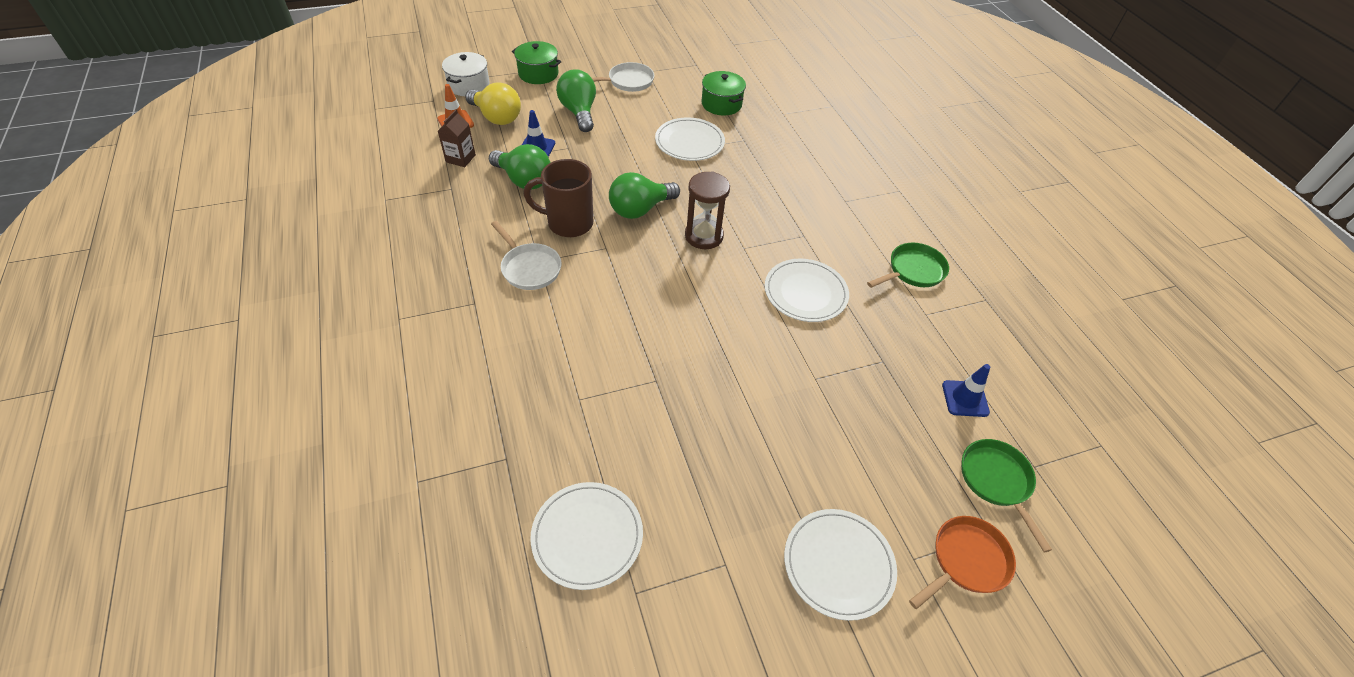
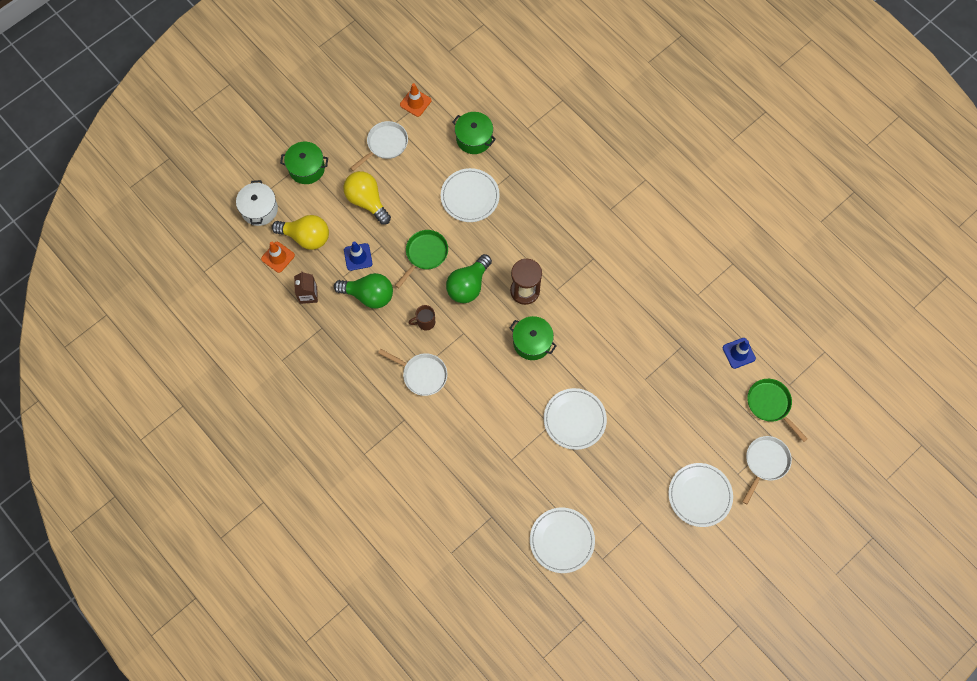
camera: 20 degrees left, 20 degrees up
brown mug [524,159,593,237] -> brown mug [408,305,435,331], size x0.52
green light bulb [556,69,596,132] -> yellow light bulb [343,171,391,225]
white plate [765,259,849,322] -> white plate moved to [544,388,607,450]
green pan [867,243,949,288] -> green pan moved to [395,230,448,288]
orange pan [909,516,1016,609] -> white pan [742,436,792,504]
none -> orange traffic cone [400,83,431,117]
none -> green pot [510,316,557,360]

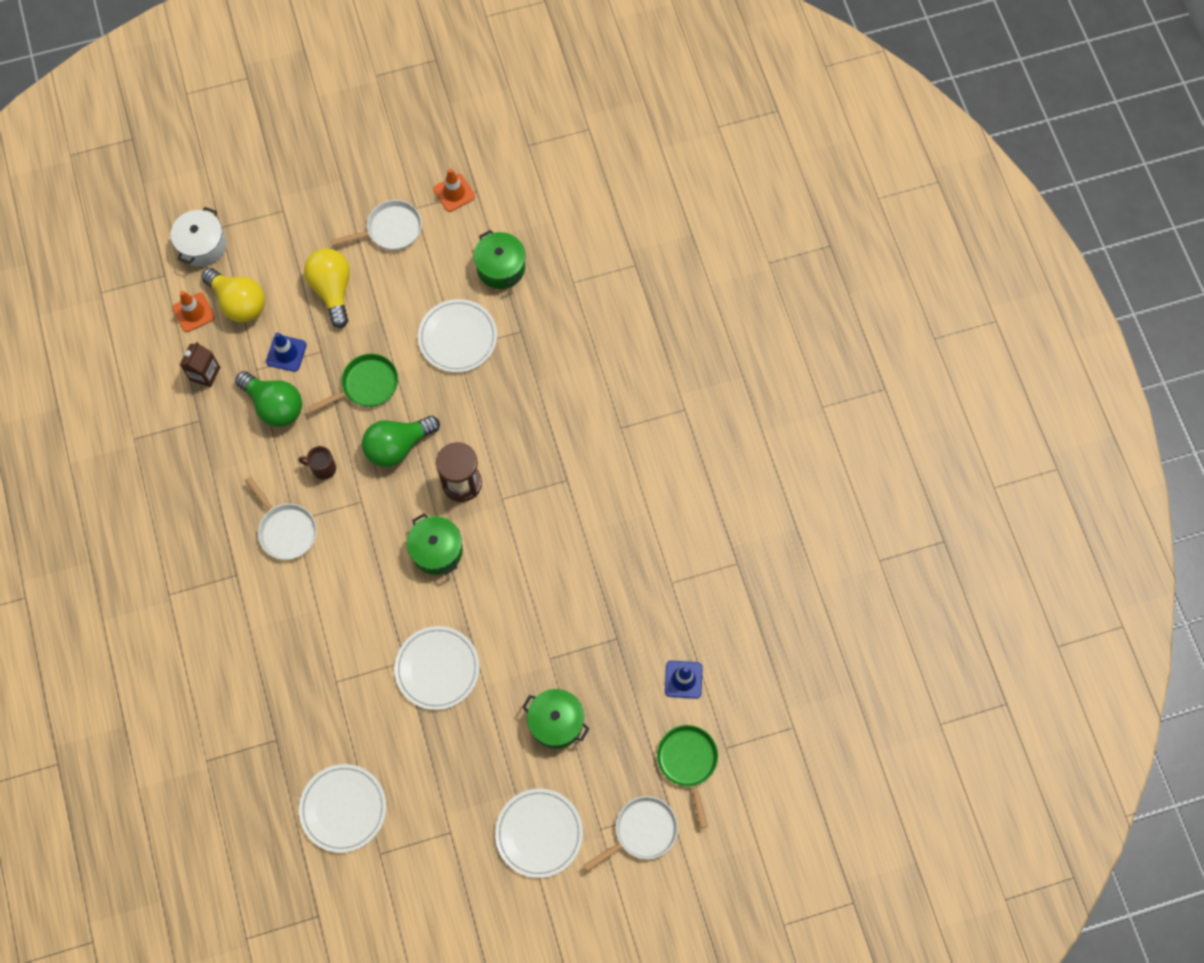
camera: 25 degrees right, 0 degrees up
green pot [280,142,328,184] -> green pot moved to [522,689,589,749]

